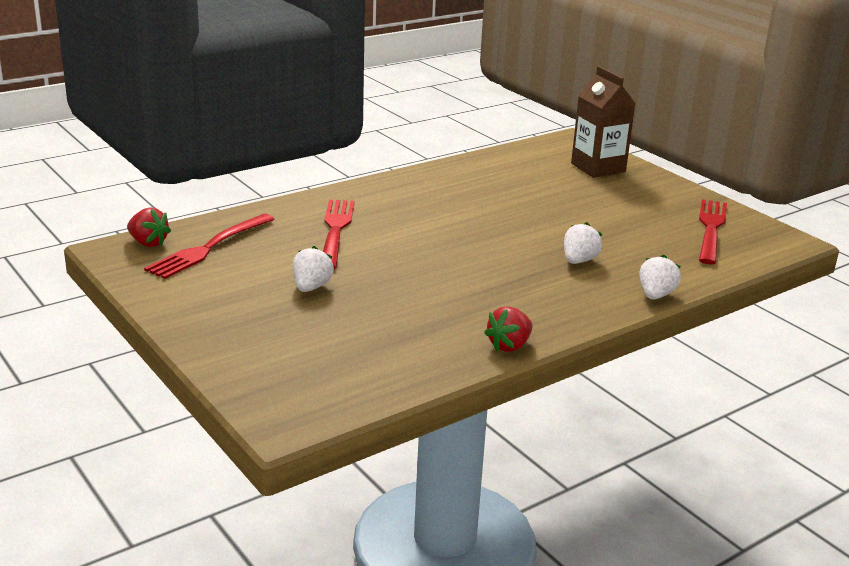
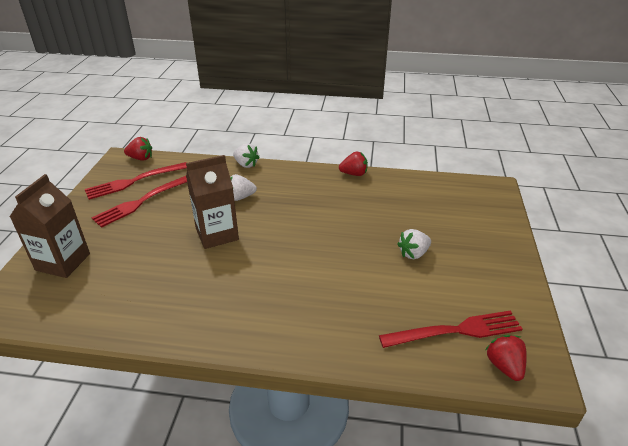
camera: 135 degrees left, 10 degrees up
red fork [323,200,354,269] -> red fork moved to [91,176,187,228]
white strawberry [639,255,681,300] -> white strawberry turned 120 degrees counterclockwise [233,143,260,168]
none -> red strawberry [124,137,152,161]
none -> brown carton [186,155,239,249]

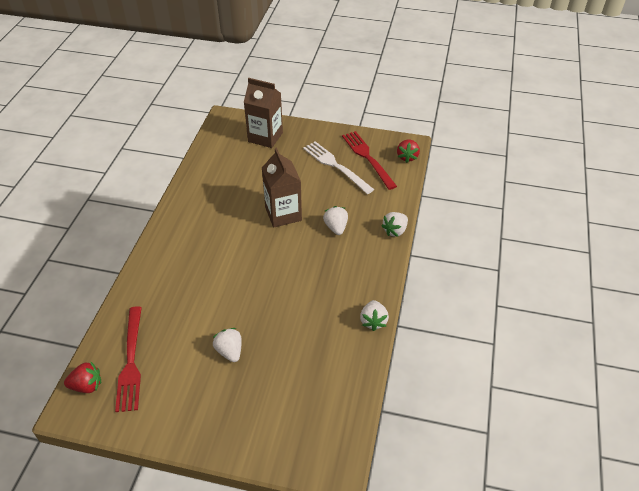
camera: 95 degrees right, 10 degrees up
red fork [91,176,187,228] -> white fork [303,141,374,194]
red strawberry [339,151,368,176] -> white strawberry [360,300,389,331]

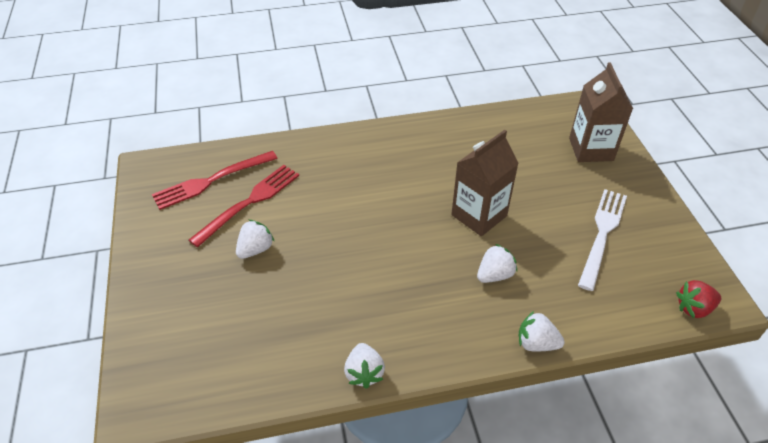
camera: 65 degrees right, 0 degrees up
red strawberry [64,362,101,393] -> none
red fork [342,131,397,190] -> red fork moved to [189,165,299,247]
white strawberry [360,300,389,331] -> white strawberry turned 75 degrees counterclockwise [344,343,385,389]

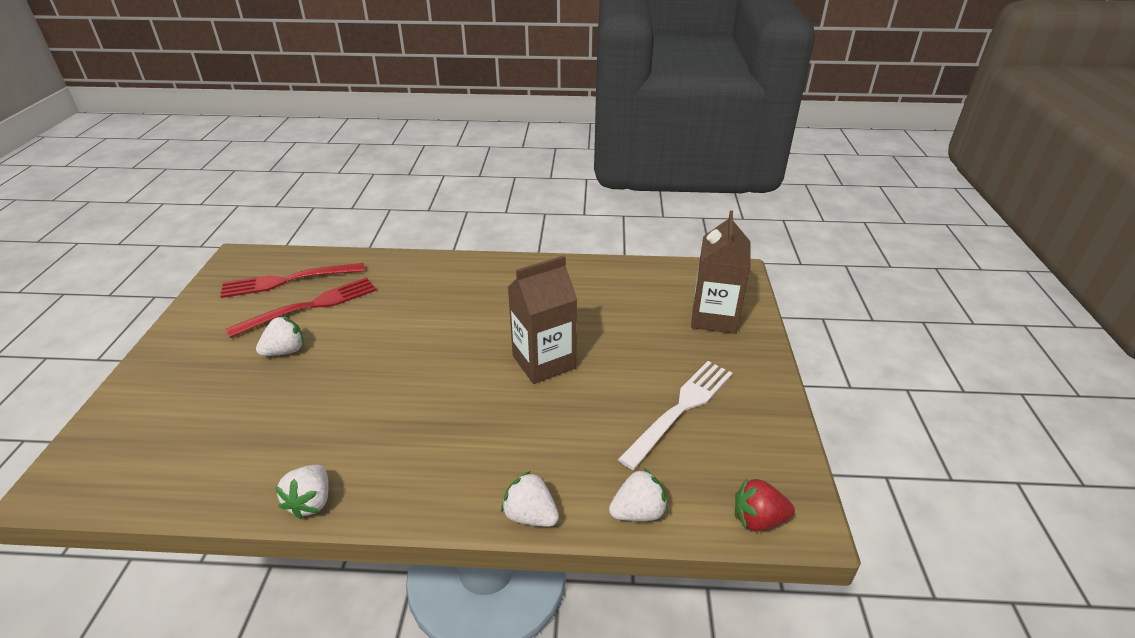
camera: 15 degrees right, 10 degrees down
white strawberry [477,244,517,283] -> white strawberry moved to [609,468,668,521]

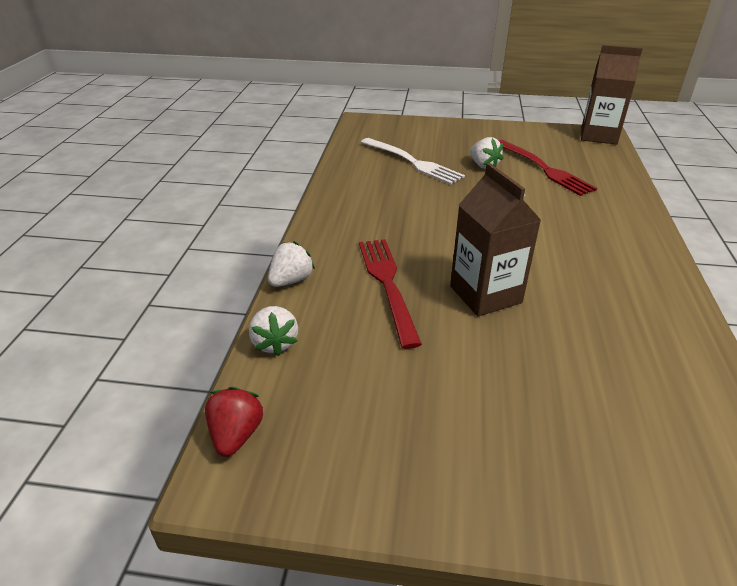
camera: 95 degrees right, 0 degrees up
red fork [220,263,365,298] -> red fork moved to [359,239,422,349]
white strawberry [275,465,329,519] -> none
white fork [618,361,733,470] -> white fork moved to [361,138,465,185]
brown carton [691,210,751,334] -> brown carton moved to [581,45,643,145]

